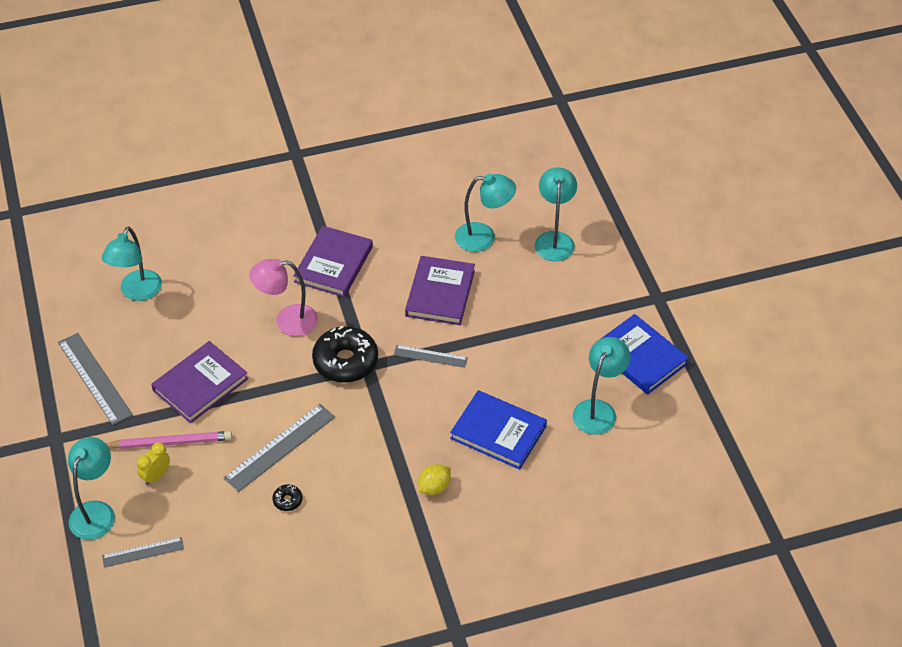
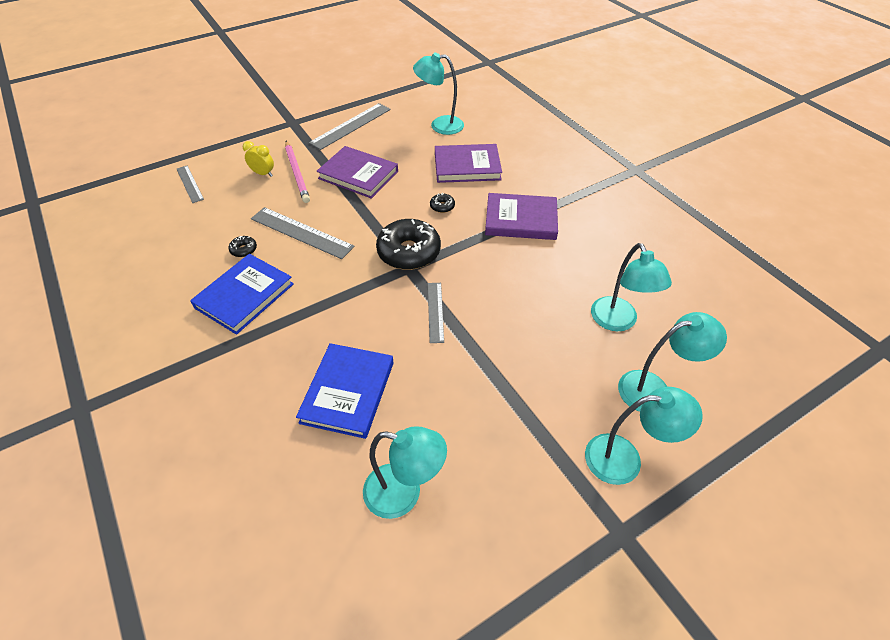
camera: 75 degrees right, 0 degrees up
turquoise lamp [68,437,115,540] -> turquoise lamp moved to [585,387,703,485]
pink lamp [249,259,318,336] -> black donut [430,193,455,213]
purple book [405,256,475,325] -> purple book moved to [435,144,502,183]
yellow lemon [418,464,451,495] -> none
blue book [595,314,689,395] -> blue book moved to [190,254,294,335]

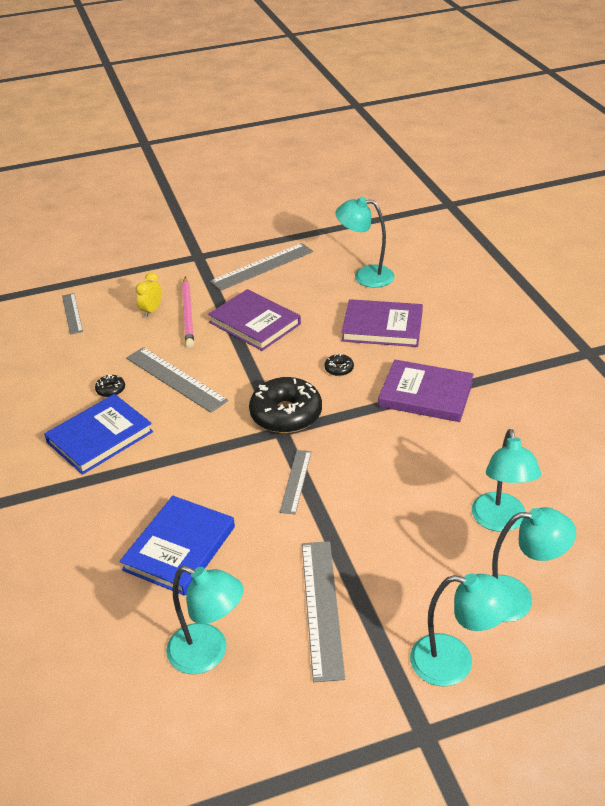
camera: 15 degrees right, 10 degrees down
yellow clock [243,141,274,177] -> yellow clock turned 105 degrees counterclockwise [136,273,162,317]
none -> grey ruler [302,541,345,682]

